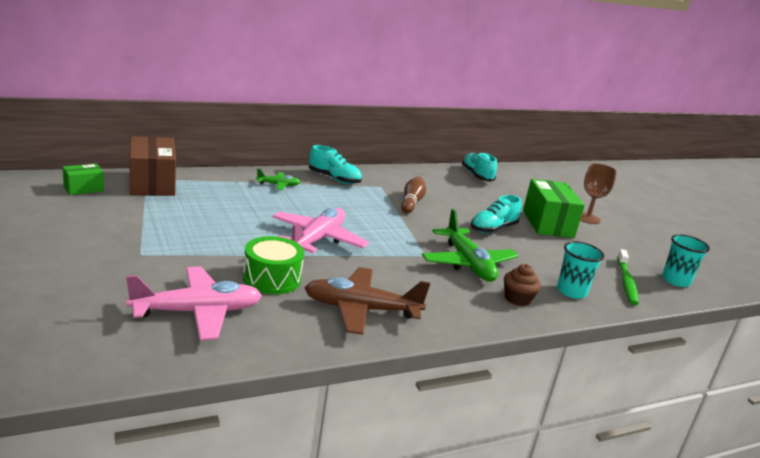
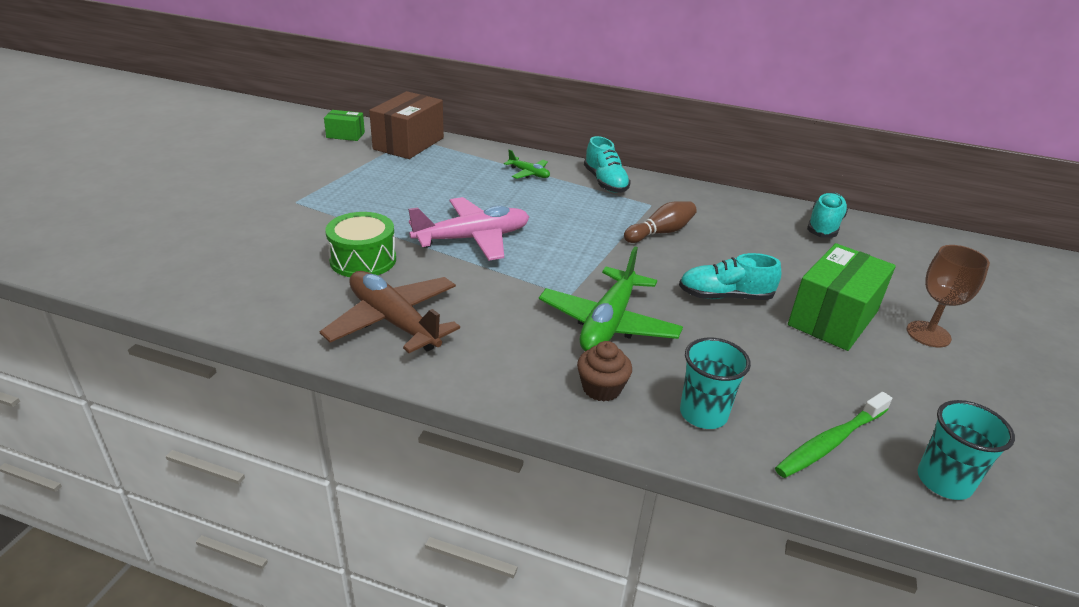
camera: 45 degrees right, 10 degrees up
pink plane [126,267,262,341] -> none

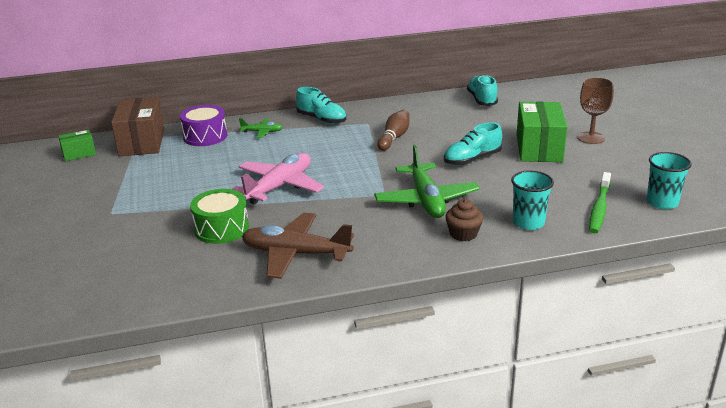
camera: 30 degrees left, 5 degrees down
none -> purple drum [180,105,227,146]

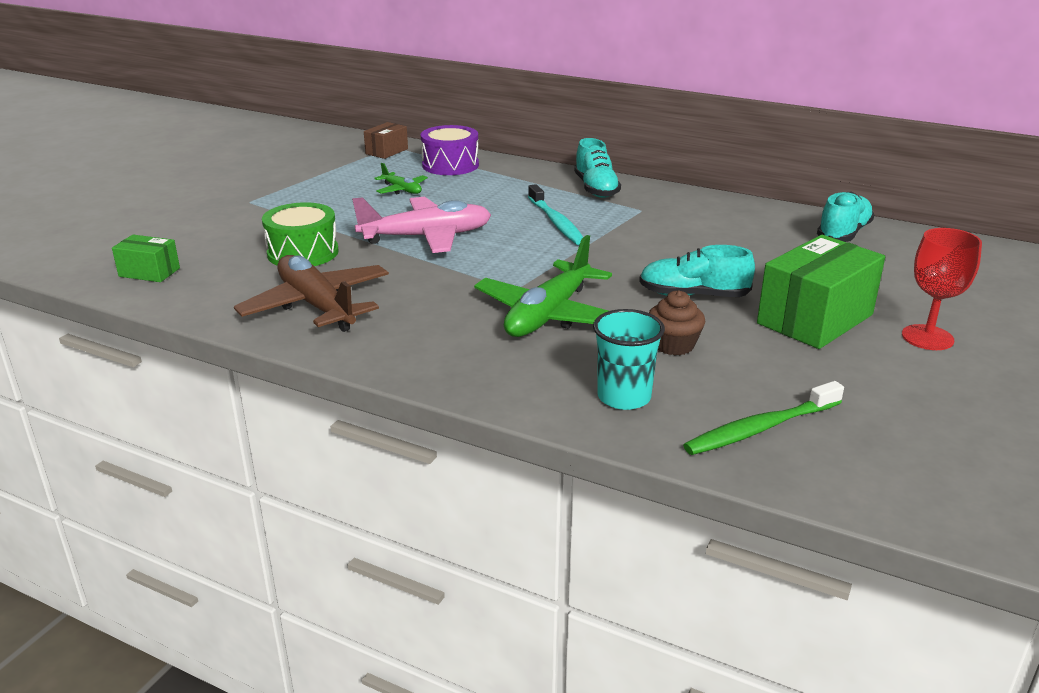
camera: 40 degrees right, 0 degrees up
green box [58,130,96,161] -> green box moved to [112,235,180,282]
brown box [111,97,164,156] -> brown box [364,122,408,159], size x0.52
green plane [239,118,283,138] -> green plane moved to [374,163,428,194]
brown bowling pin [377,110,410,151] -> none
brown cupcake [445,199,483,241] -> brown cupcake moved to [649,290,705,356]
brown goblet [577,77,614,144] -> red goblet [902,228,982,350]
turquoise cup [646,152,692,209] -> none
none -> turquoise toothbrush [528,184,583,245]

